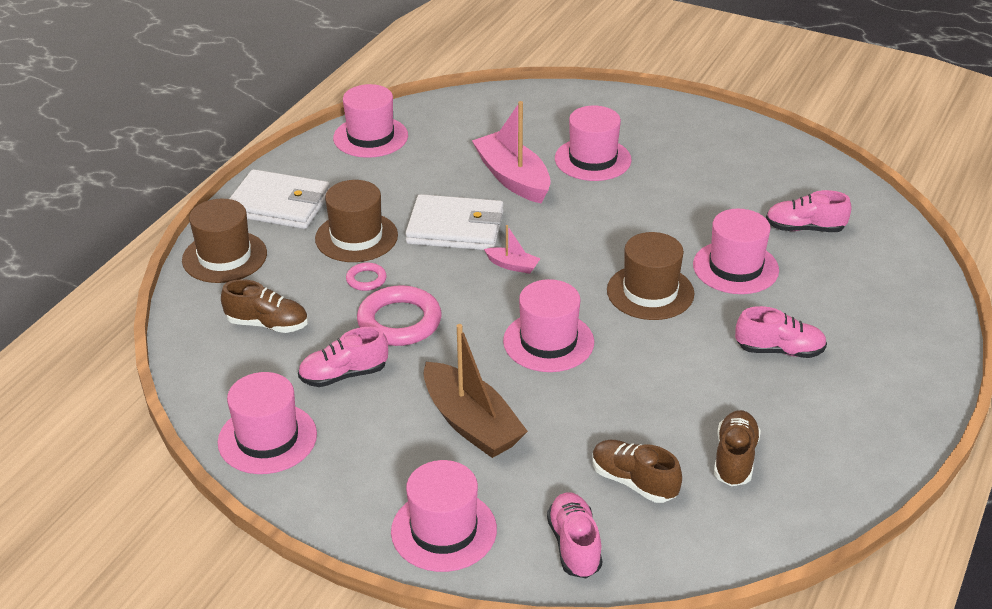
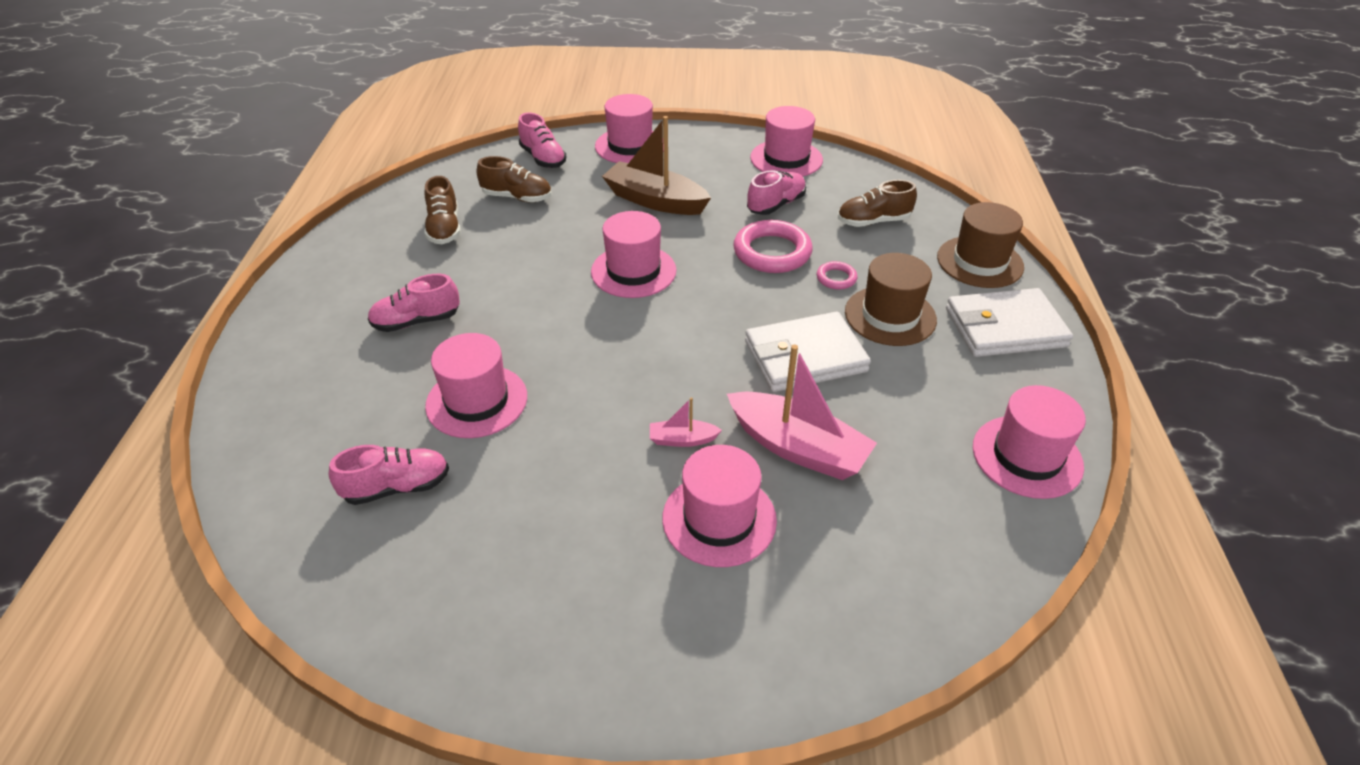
camera: 155 degrees right, 5 degrees up
pink boat [484,225,540,274] -> pink boat moved to [650,397,722,447]
brown hat [607,232,694,320] -> none

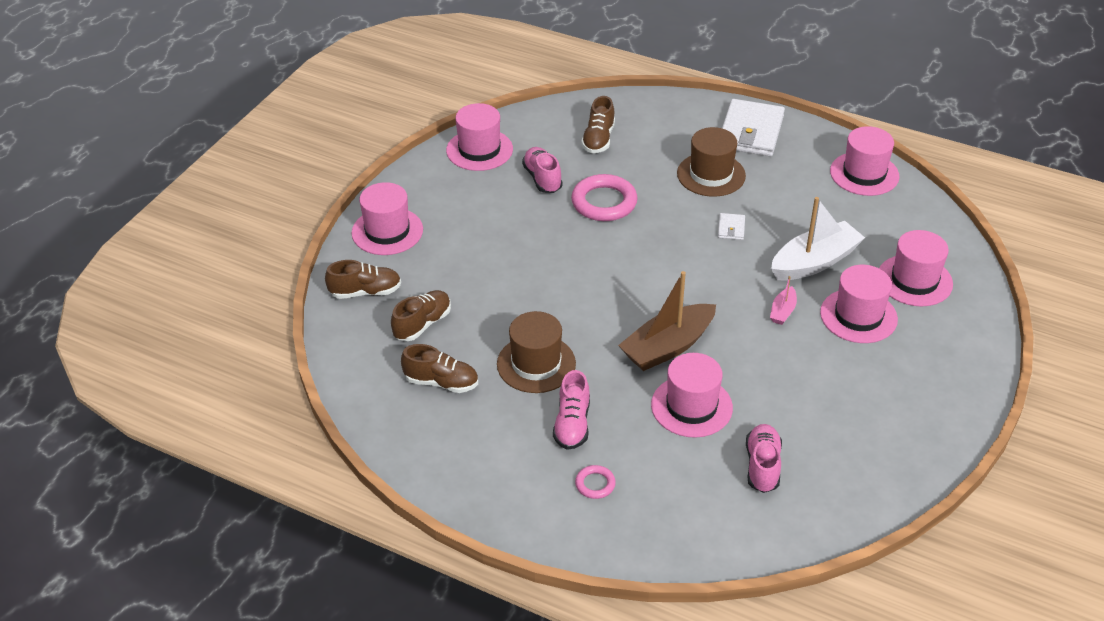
camera: 65 degrees left, 0 degrees up
pink shoe [518,112,566,168] -> brown shoe [325,260,401,299]
pink hat [591,211,676,298] -> pink hat moved to [879,230,953,306]
brown boat [602,116,711,215] -> brown boat moved to [618,271,716,371]
pink boat [727,344,877,480] -> white boat [771,197,865,280]
white wallet [745,311,871,392] -> white wallet [718,213,745,240], size x0.43
pink ring [817,261,858,290] -> pink ring moved to [575,465,616,499]
brown hat [937,202,1024,288] -> brown hat moved to [497,311,576,393]

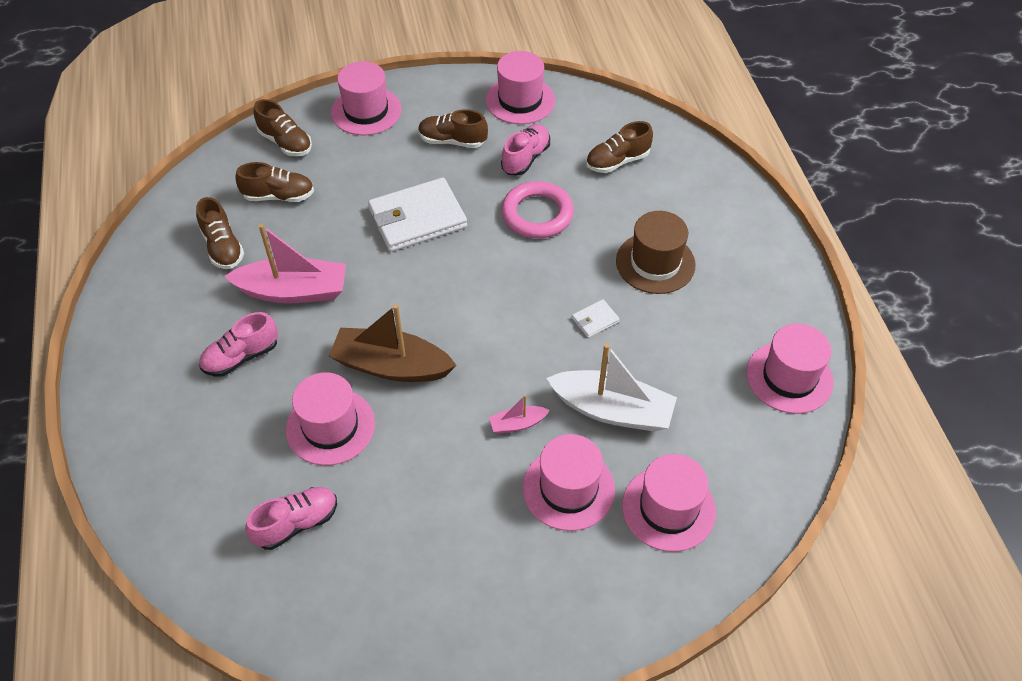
camera: 50 degrees right, 10 degrees up
brown hat [497,311,576,393] -> pink boat [224,224,346,304]
pink ring [575,465,616,499] -> none
white wallet [722,99,785,156] -> white wallet moved to [368,177,467,252]
none -> brown shoe [418,109,488,148]

